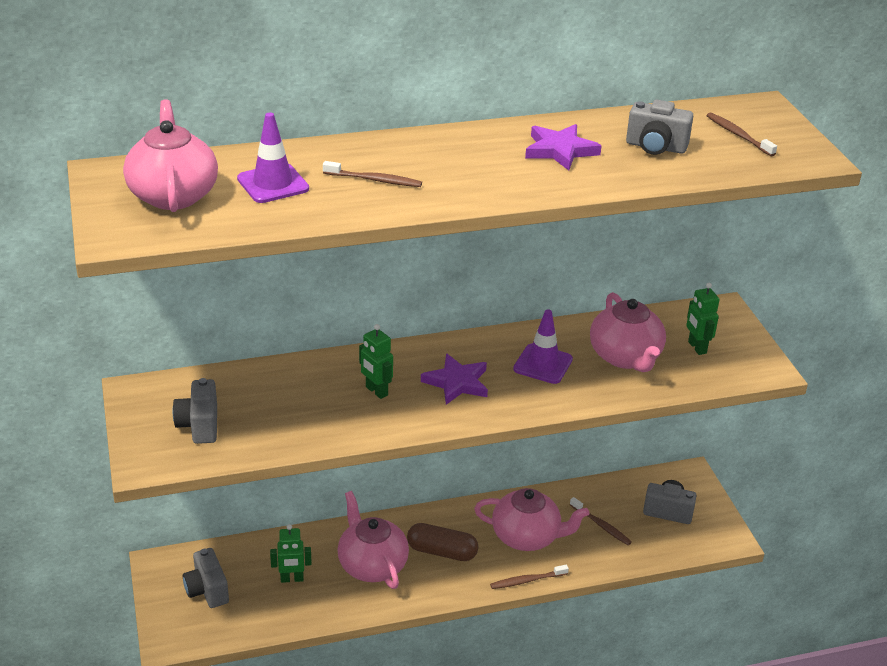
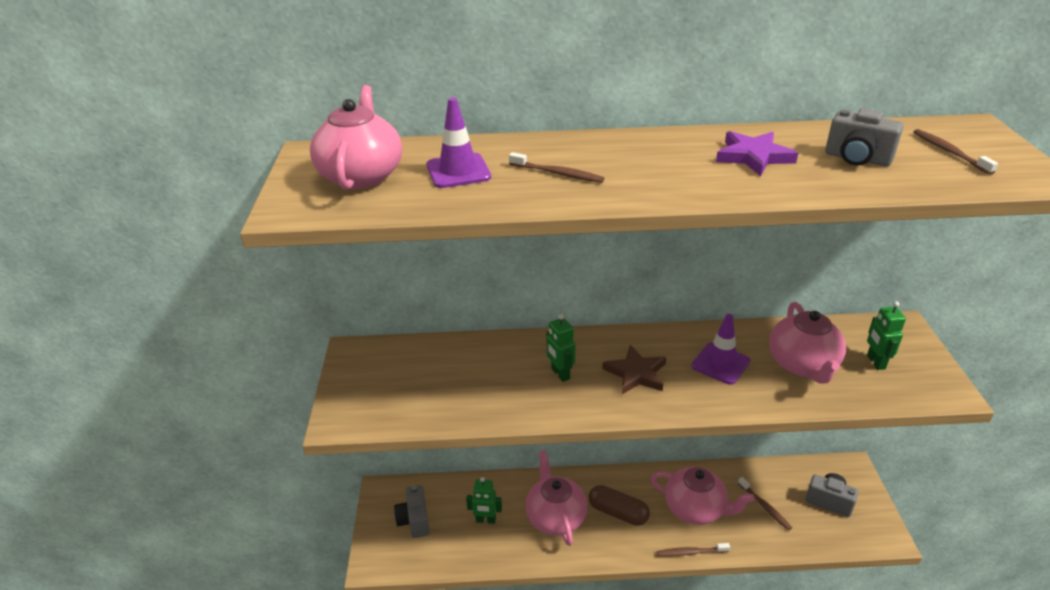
camera: 15 degrees right, 0 degrees up
grey camera [173,378,217,444] -> none
purple star [421,353,488,405] -> brown star [603,345,666,394]

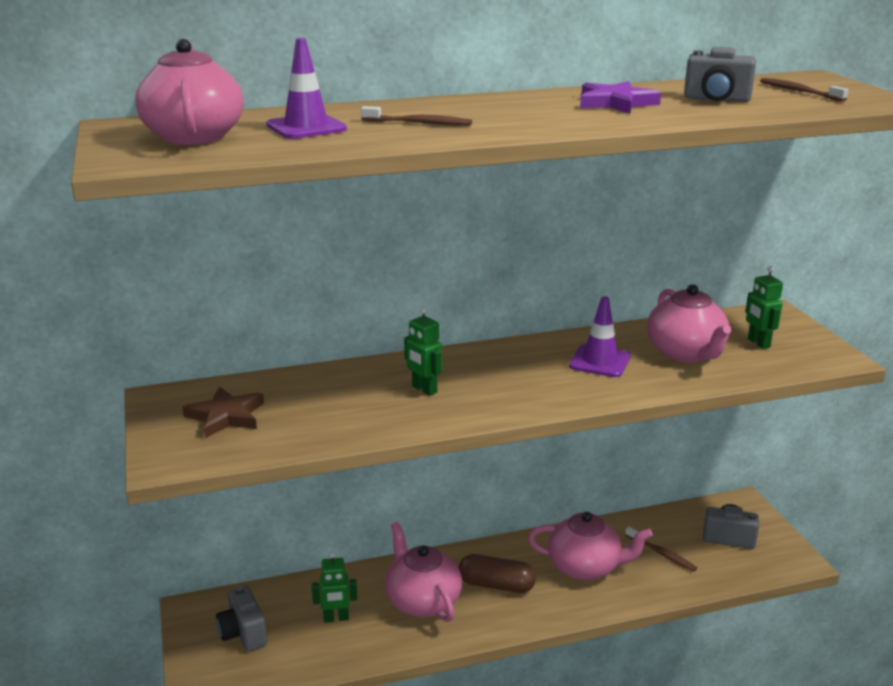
camera: 15 degrees left, 10 degrees down
brown star [603,345,666,394] -> brown star moved to [182,386,264,438]
brown toothbrush [656,543,730,557] -> none

